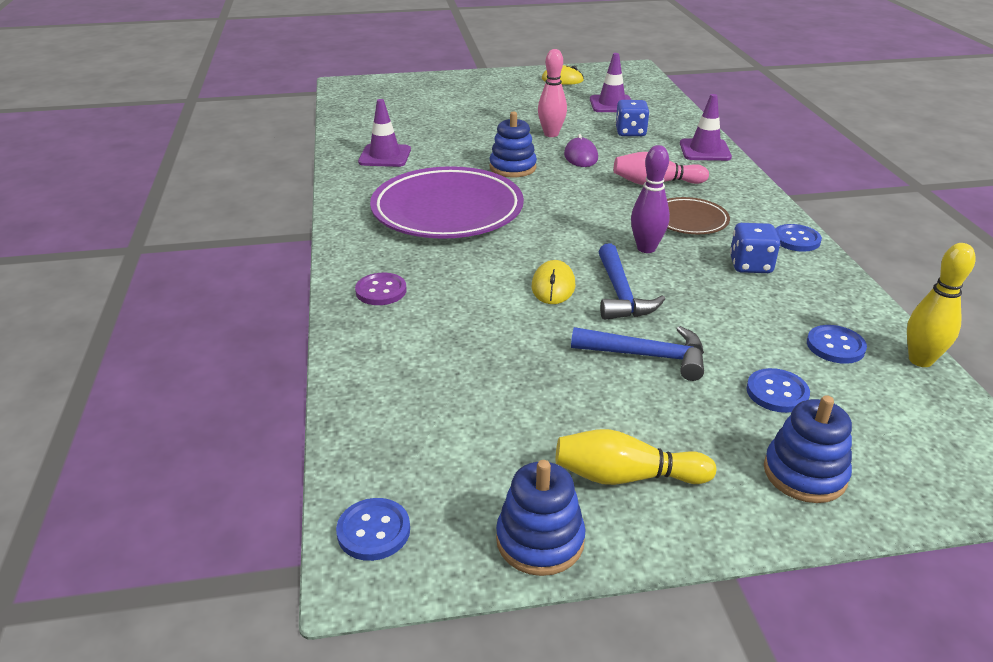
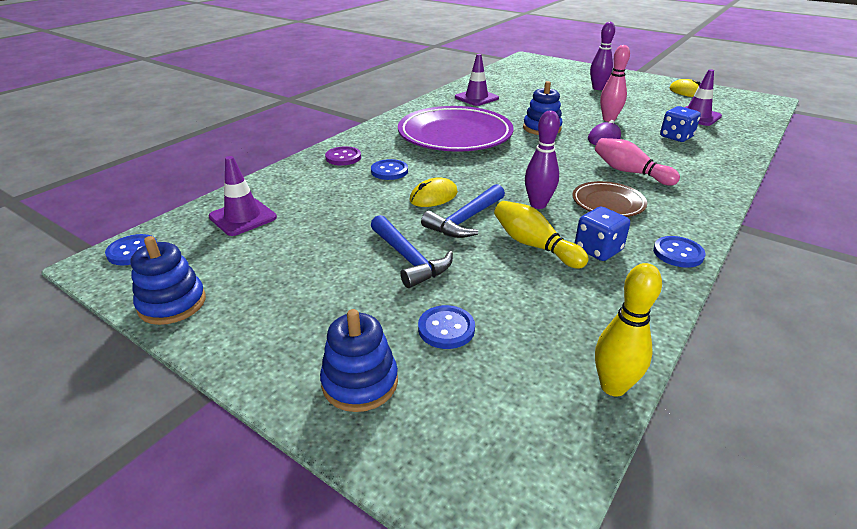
camera: 45 degrees right, 0 degrees up
yellow bowling pin [556,429,716,485] -> yellow bowling pin moved to [494,201,588,269]
purple traffic cone [680,94,732,161] -> purple traffic cone moved to [209,156,277,236]
blue button [807,325,867,364] -> blue button moved to [371,159,408,180]
none -> purple bowling pin [590,22,615,90]

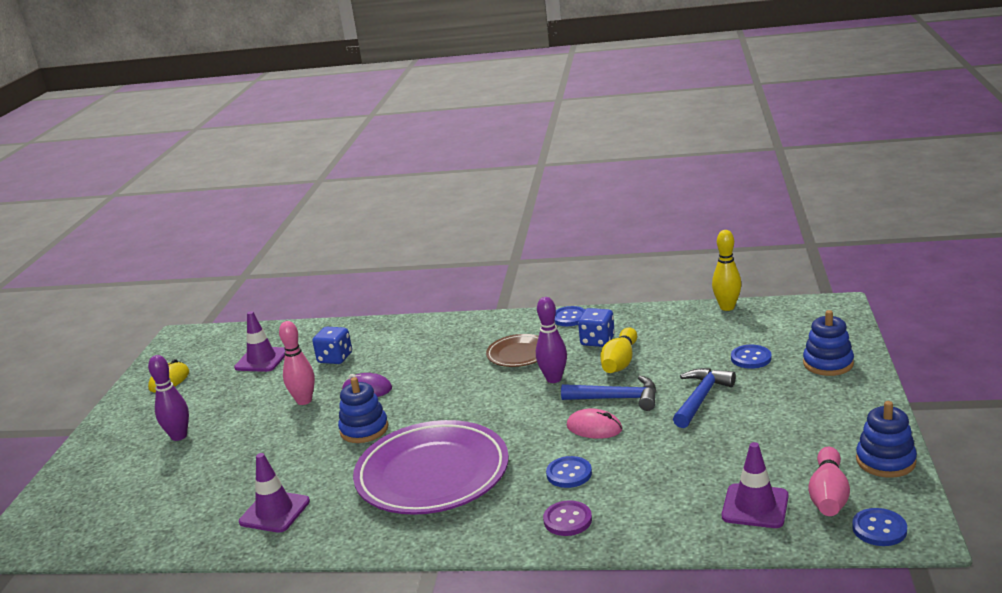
camera: 115 degrees left, 10 degrees down
yellow mouse [410,177,458,207] -> pink mouse [567,408,622,439]
pink bowling pin [595,138,680,186] -> pink bowling pin moved to [808,447,850,516]

